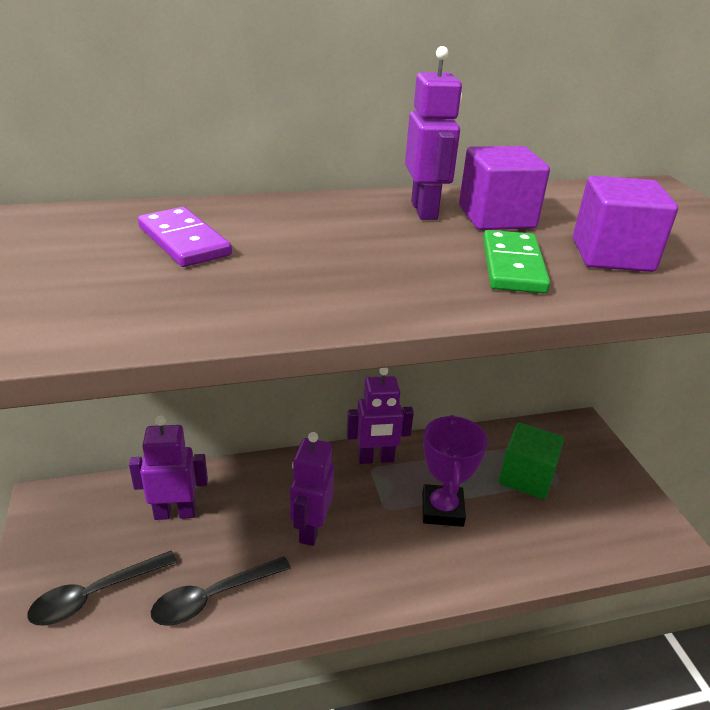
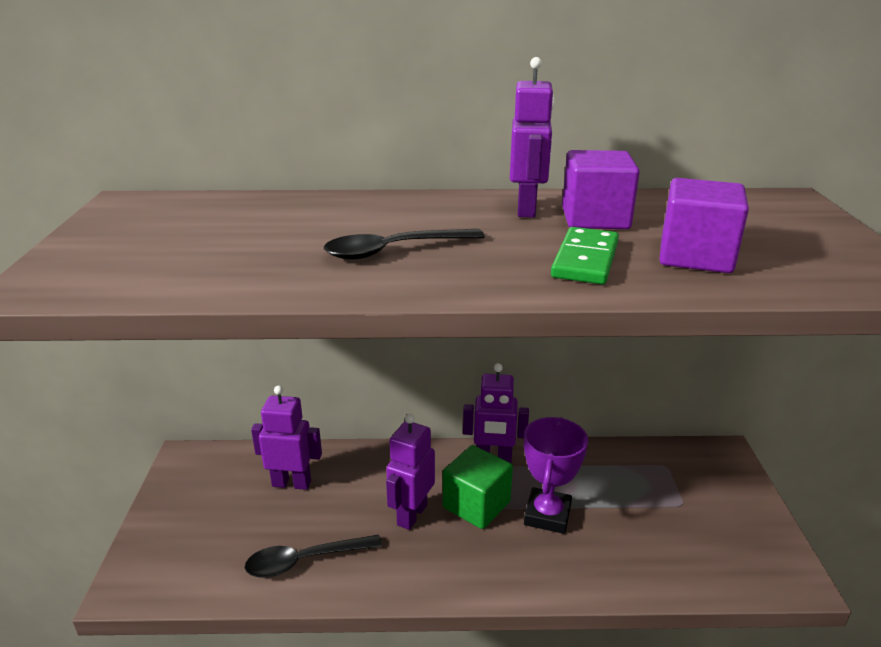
camera: 15 degrees right, 5 degrees down
black spoon [27,550,177,626] -> black spoon moved to [324,229,485,260]
purple domino [138,207,232,267] -> none
green cube [499,423,564,499] -> green cube moved to [443,445,513,529]

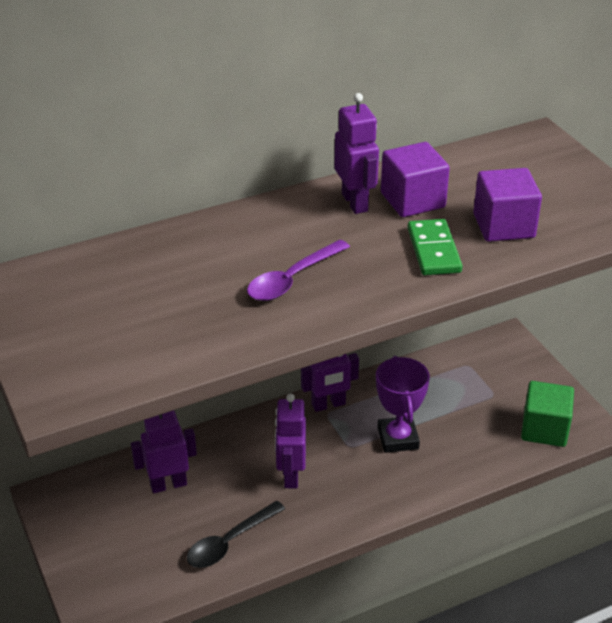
camera: 25 degrees left, 10 degrees up
black spoon [324,229,485,260] -> purple spoon [247,239,350,301]
green cube [443,445,513,529] -> green cube moved to [521,381,574,447]

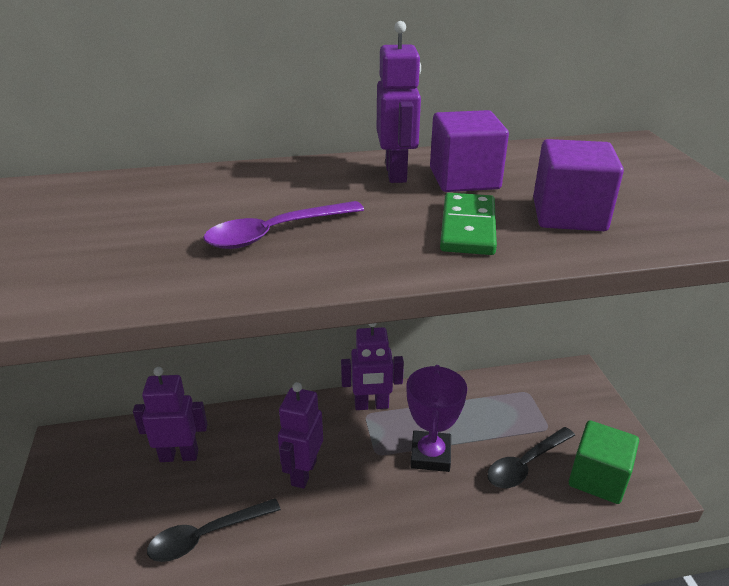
camera: 15 degrees right, 5 degrees down
none -> black spoon [487,427,575,488]

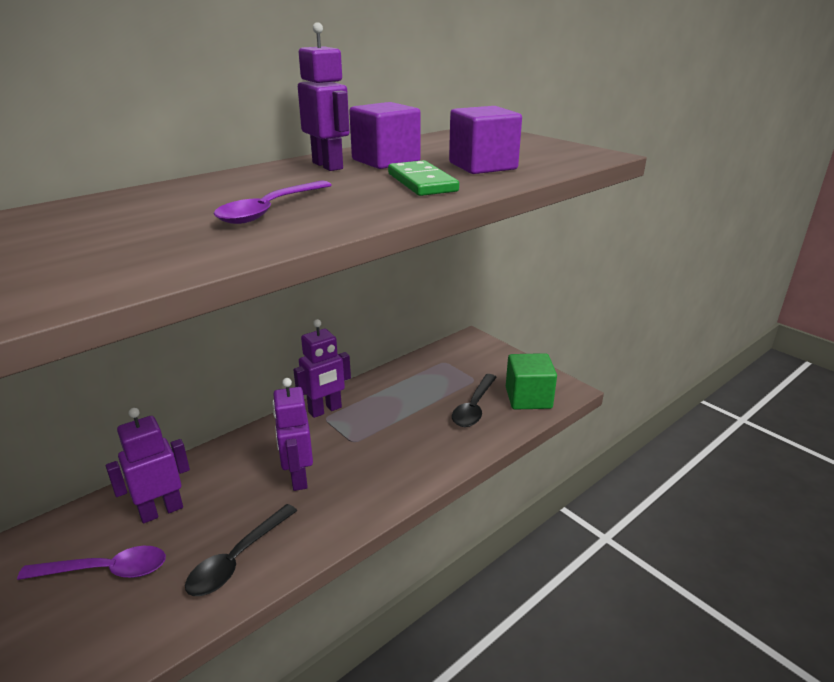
camera: 30 degrees left, 5 degrees down
purple trophy [407,365,467,472] -> none
none -> purple spoon [17,546,166,580]

